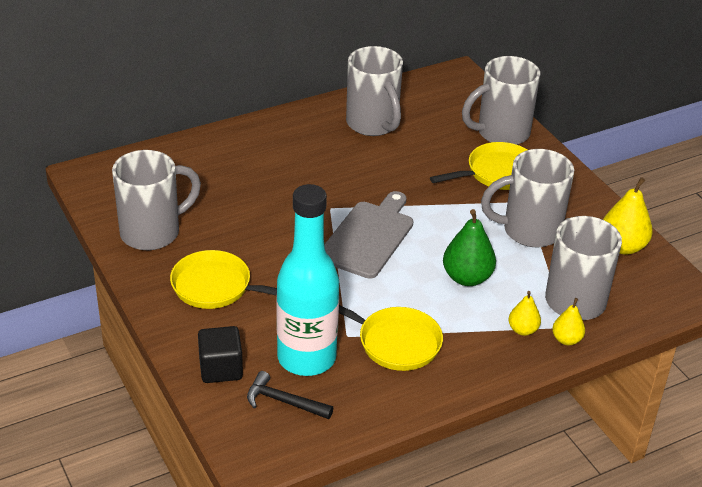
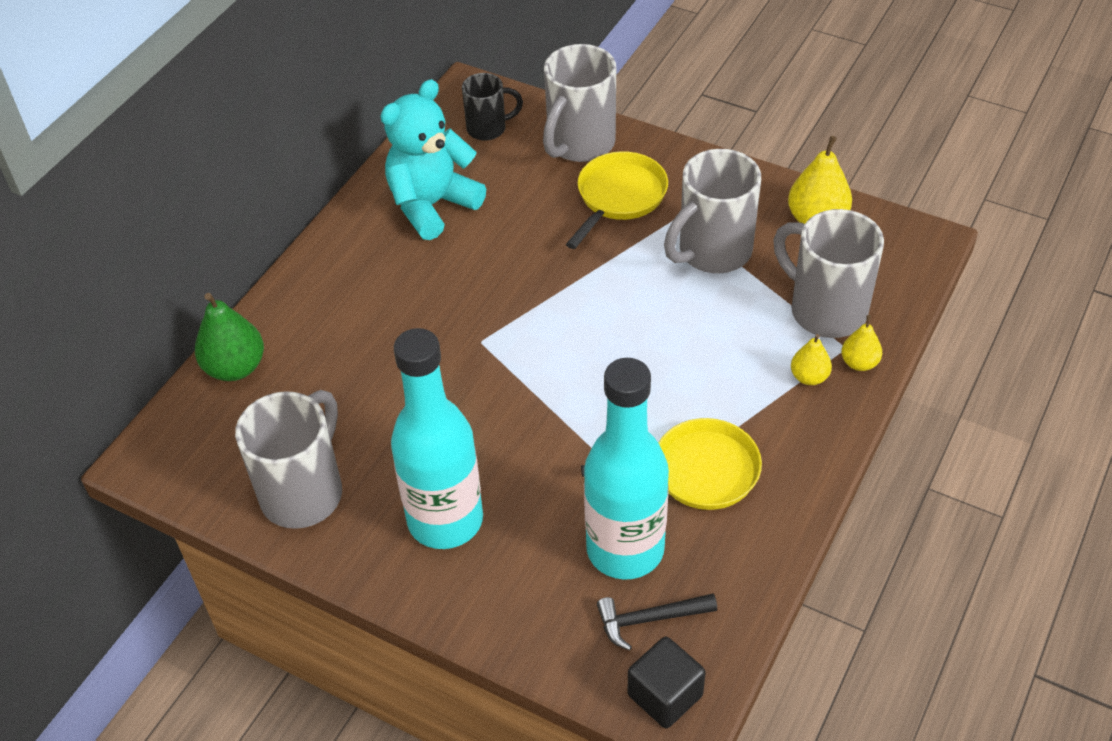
camera: 30 degrees left, 10 degrees up
yellow pan [170,250,277,309] -> turquoise bottle [391,328,483,549]
black cube [198,326,243,383] -> black cube moved to [628,637,706,729]
grey cutting board [324,191,413,279] -> none
grey mug [346,46,403,136] -> turquoise teddy bear [381,79,486,240]
green pear [443,209,496,286] -> green pear moved to [195,293,264,381]
none -> black mug [462,73,523,141]

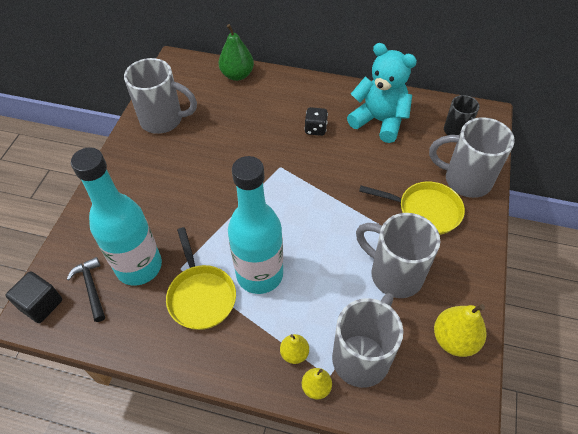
camera: 75 degrees right, 5 degrees up
turquoise bottle [391,328,483,549] -> turquoise bottle moved to [228,156,283,294]
none -> black dice [304,107,328,136]

